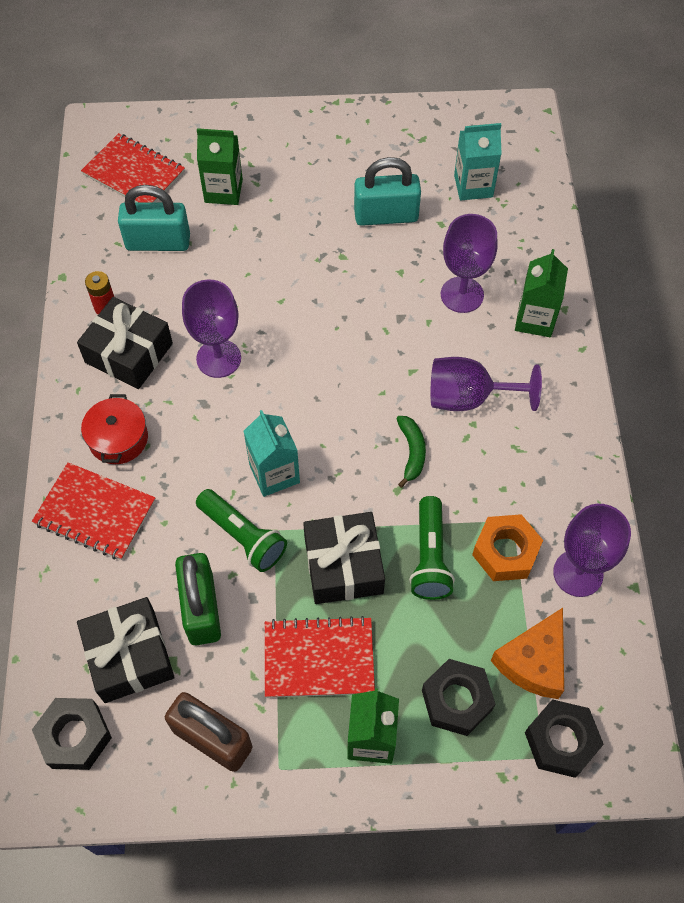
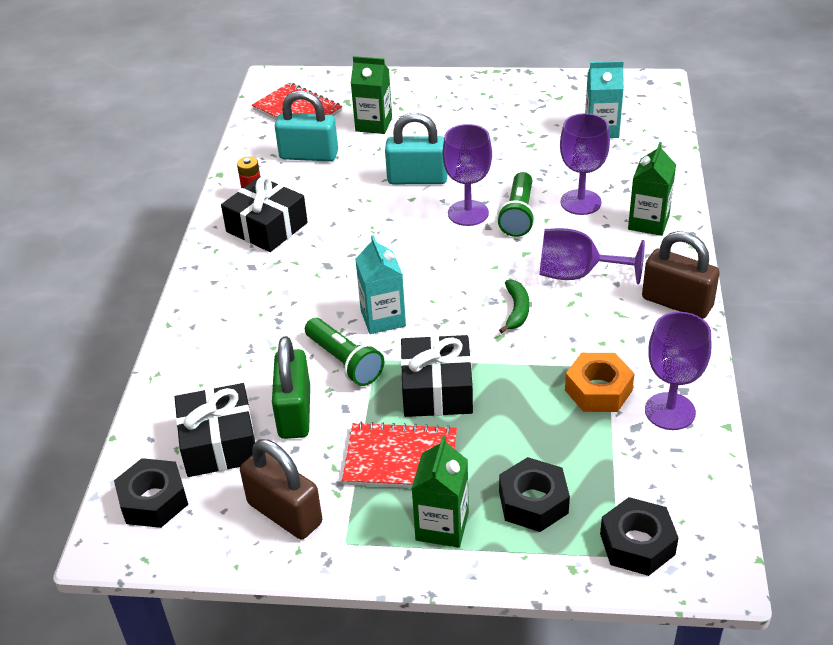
camera: 10 degrees right, 20 degrees down
red notebook [32,462,156,560] -> none
red pot [81,394,148,464] -> none
purple goblet [182,280,241,378] -> purple goblet moved to [442,124,492,226]
turquoise padlock [354,157,421,226] -> turquoise padlock moved to [385,113,447,184]
green flashlight [409,496,455,600] -> green flashlight moved to [497,172,535,237]
orange cheese [491,608,564,699] -> none
none -> brown padlock [642,231,720,319]

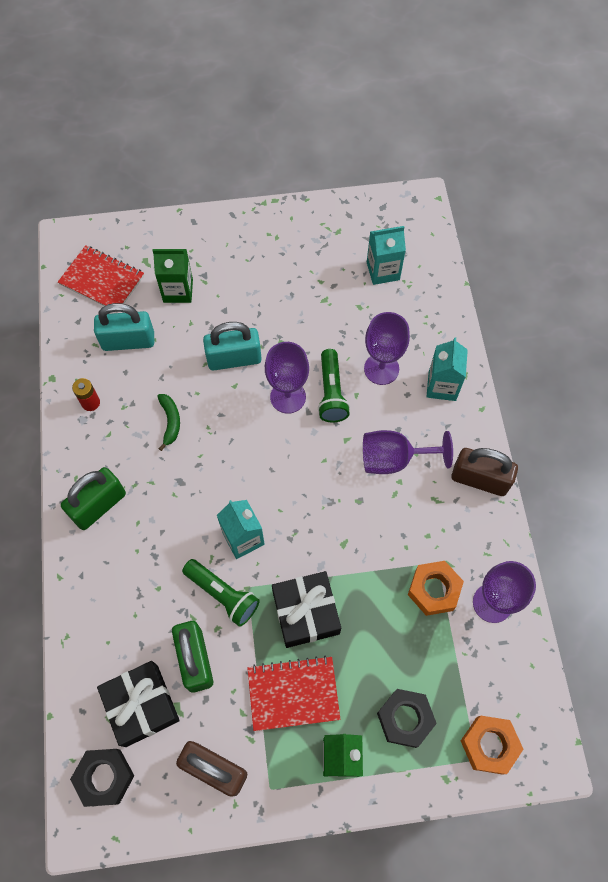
camera: 15 degrees left, 25 degrees up
black gift [221,176,308,252] -> none
green banana [499,280,529,333] -> green banana moved to [157,394,180,451]
black nut [600,497,678,576] -> orange nut [461,716,523,775]
green carton [628,142,676,236] -> turquoise carton [427,337,468,401]
none -> green padlock [61,467,126,530]

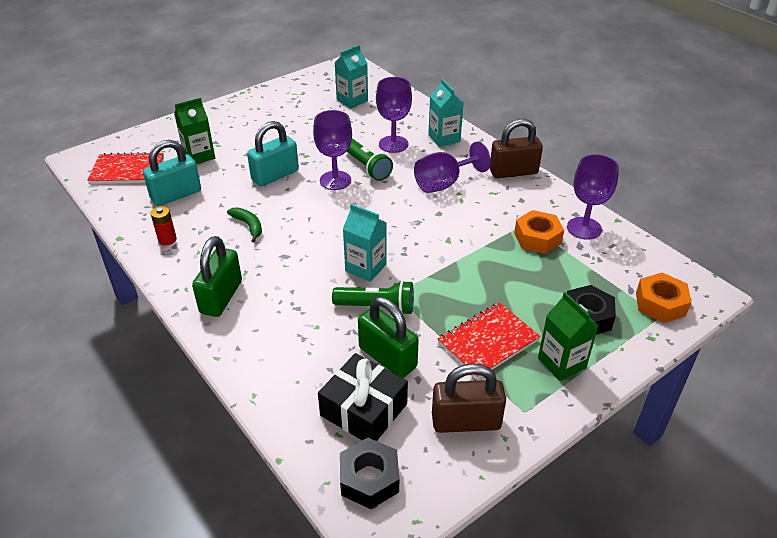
camera: 30 degrees left, 25 degrees down
black gift [272,571,341,648] -> none

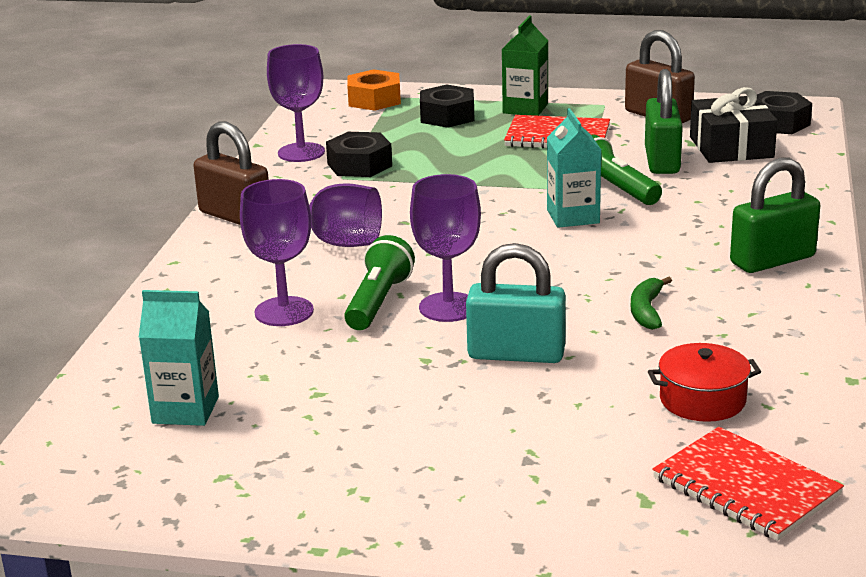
camera: 130 degrees left, 15 degrees down
turquoise padlock [143,140,201,206] -> red pot [648,343,761,422]
red battery [151,206,177,245] -> none
green carton [174,98,215,164] -> none
turquoise carton [428,79,464,147] -> none
orange nut [514,210,564,254] -> black nut [326,132,392,177]

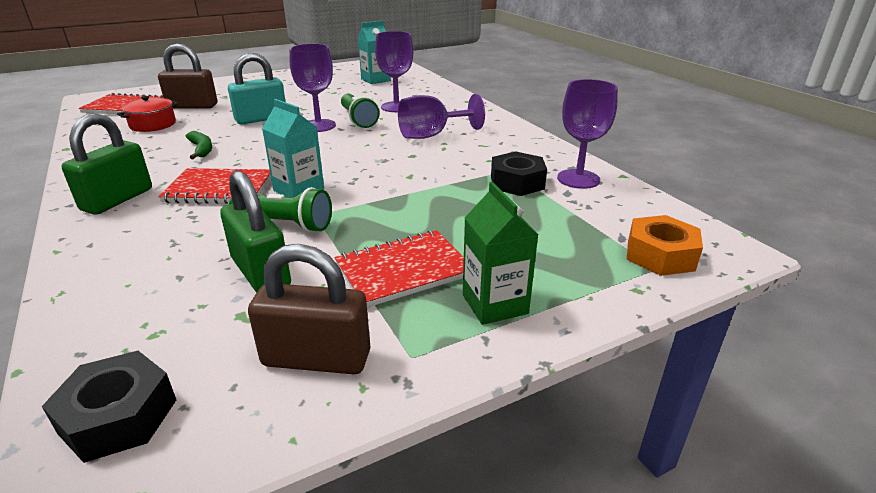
camera: 140 degrees right, 5 degrees up
brown padlock [193,121,269,225] -> brown padlock moved to [158,43,217,109]
black nut [420,85,475,128] -> none
black gift [690,87,777,163] -> none
none -> red notebook [158,168,271,204]

